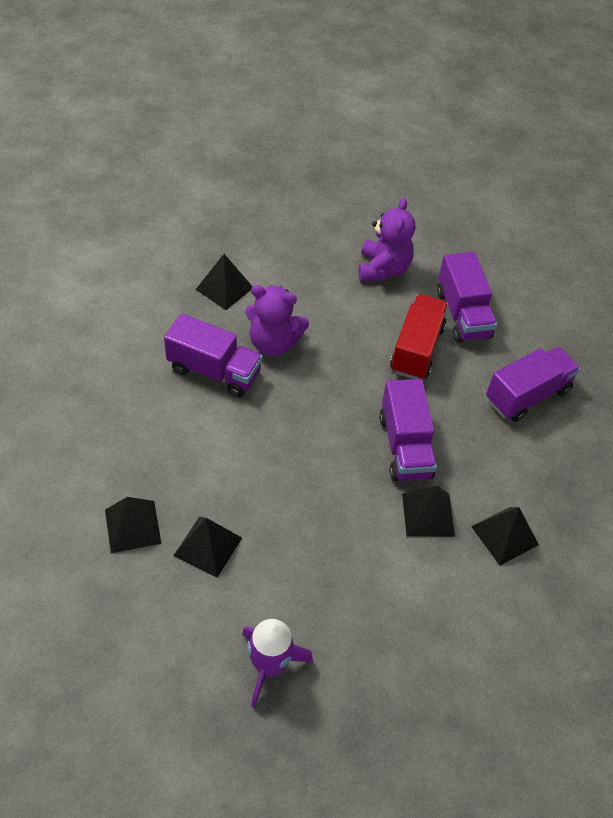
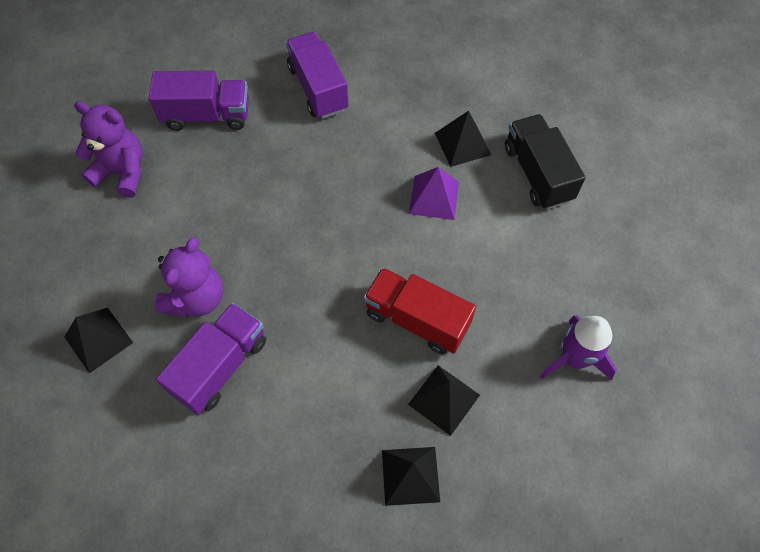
camera: 75 degrees left, 10 degrees up
purple truck [379,379,437,481] -> none
red truck [390,294,448,379] -> red truck moved to [364,267,476,354]
black pyramid [402,486,455,537] -> purple pyramid [409,167,459,220]
none -> black truck [505,114,586,209]

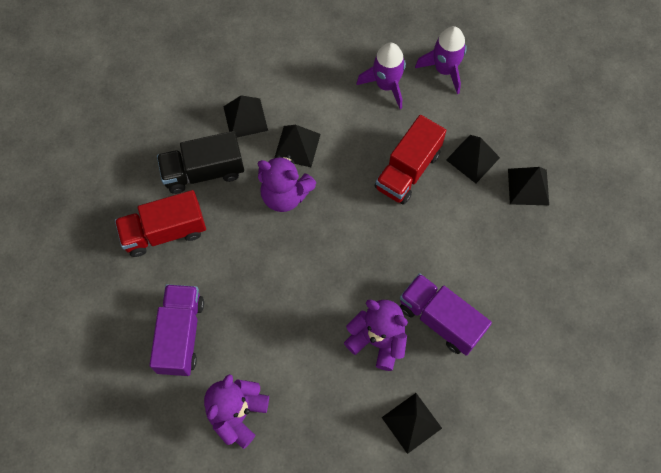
camera: 85 degrees left, 5 degrees up
purple truck [286,32,349,119] -> red truck [115,190,206,257]
purple pyramid [409,167,459,220] -> black pyramid [274,125,321,167]
black truck [505,114,586,209] -> black truck moved to [157,131,244,194]
none -> purple teddy bear [258,154,316,212]
none -> purple rocket [356,43,406,109]

